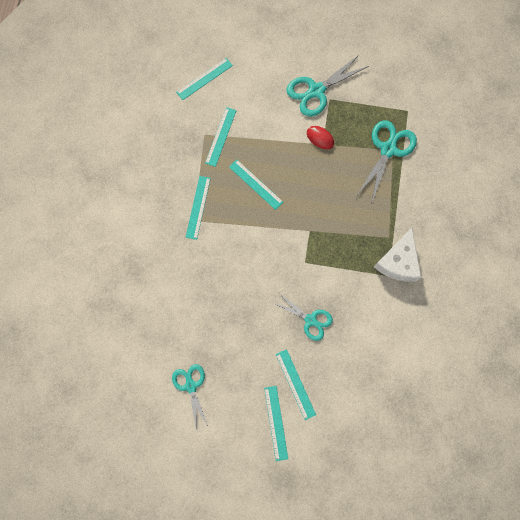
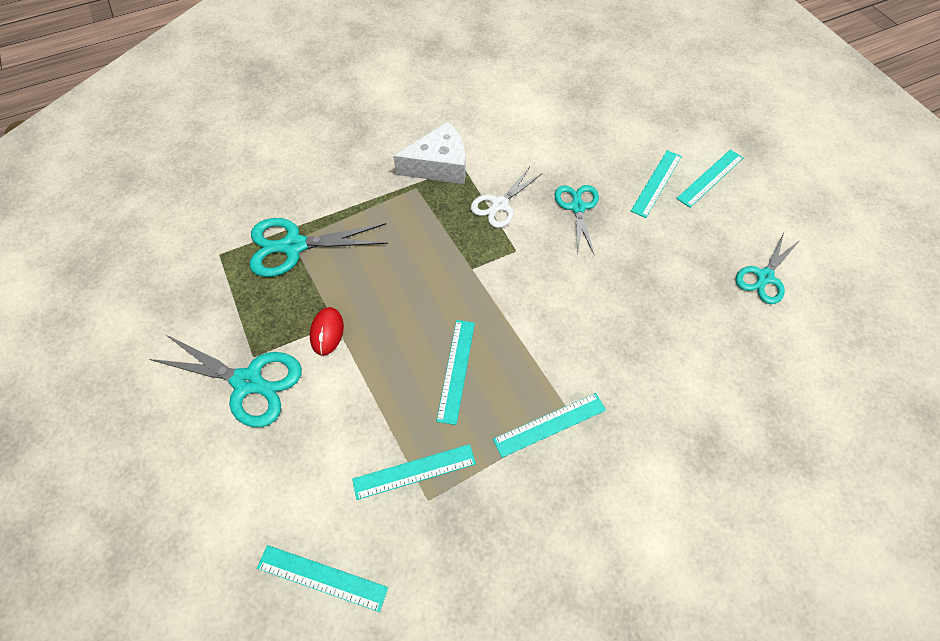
camera: 125 degrees left, 15 degrees down
none -> white scissors [471,167,543,228]

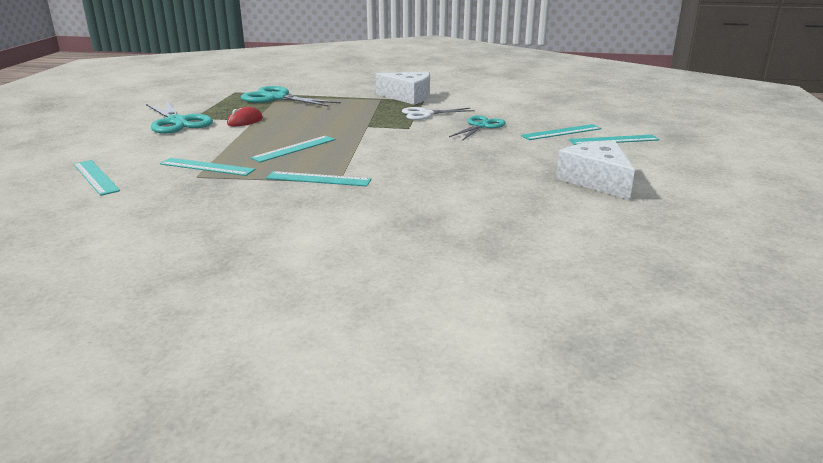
camera: 35 degrees right, 35 degrees down
turquoise scissors [735,233,800,304] -> white cheese [556,141,635,200]

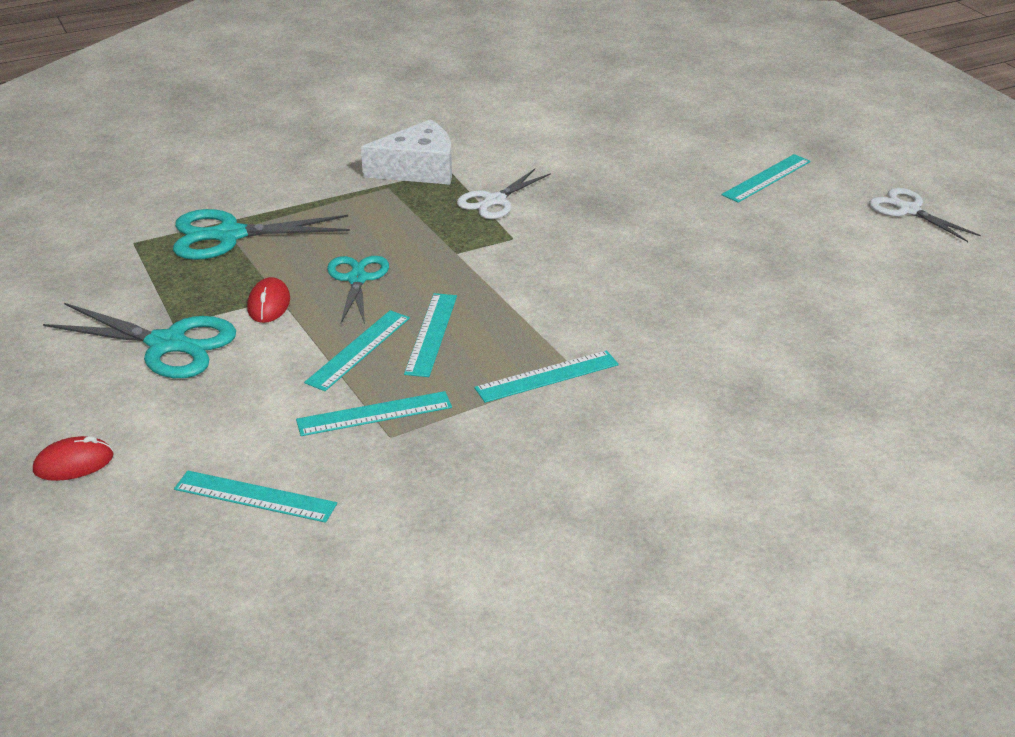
camera: 35 degrees left, 10 degrees up
turquoise scissors [449,116,506,141] -> turquoise scissors moved to [327,256,389,324]
turquoise ruler [521,124,601,140] -> turquoise ruler moved to [304,310,410,391]
white cheese [556,141,635,200] -> none
none -> red mouse [33,436,113,481]
none -> white scissors [869,188,981,242]

